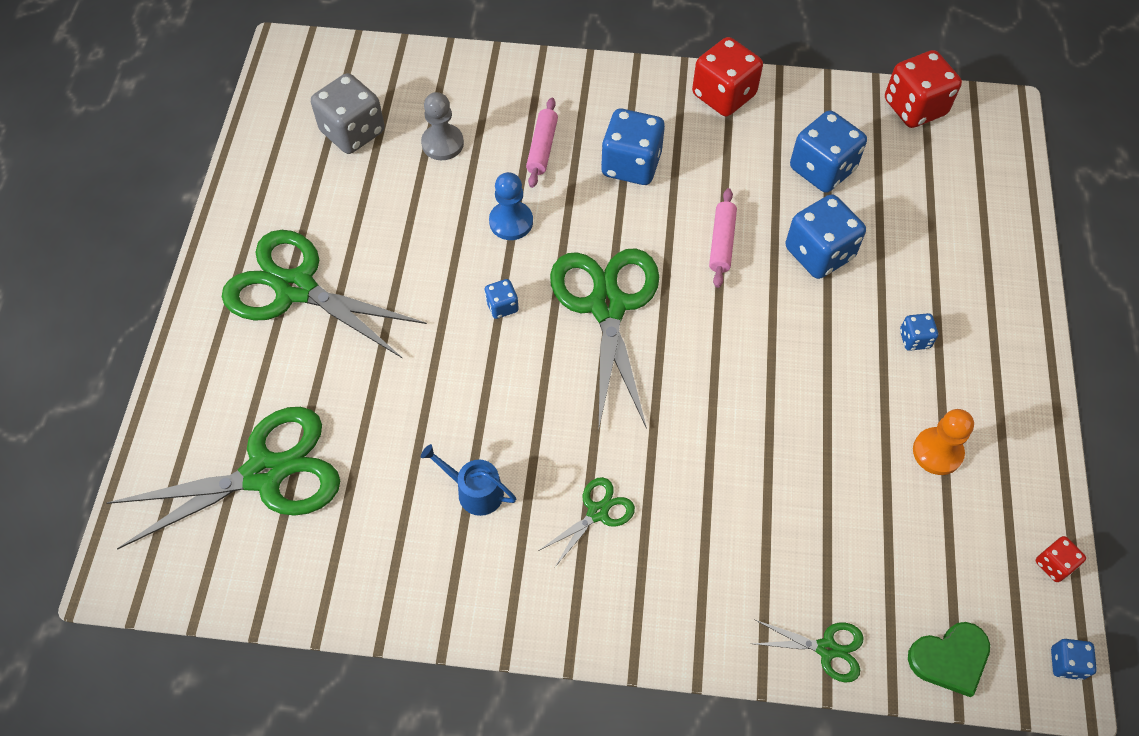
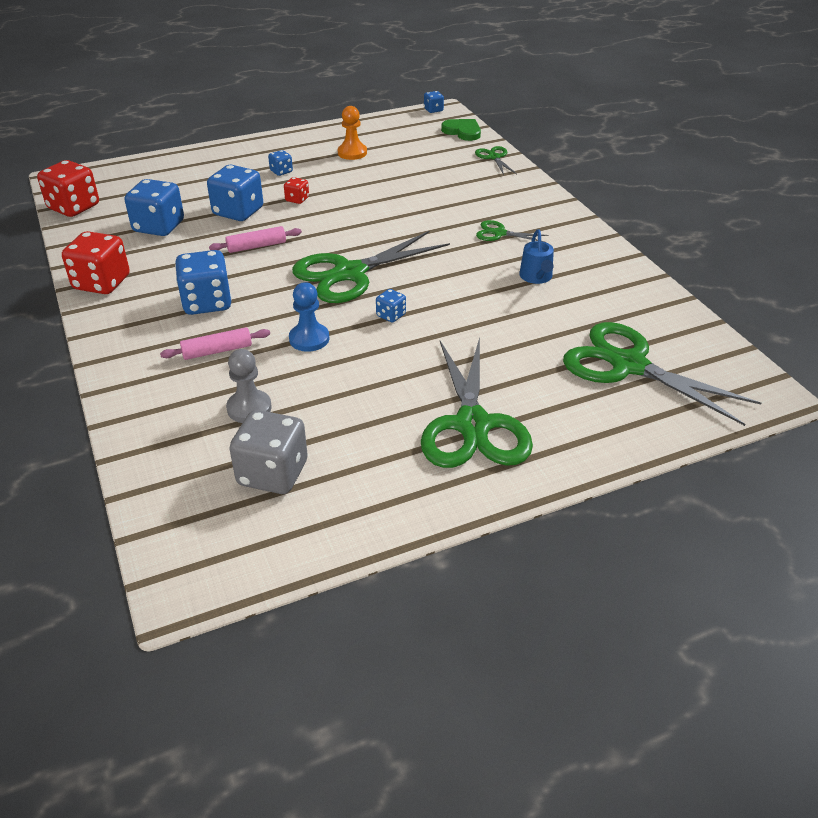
camera: 120 degrees left, 20 degrees down
red dice [1036,536,1086,582] -> red dice moved to [284,177,309,204]

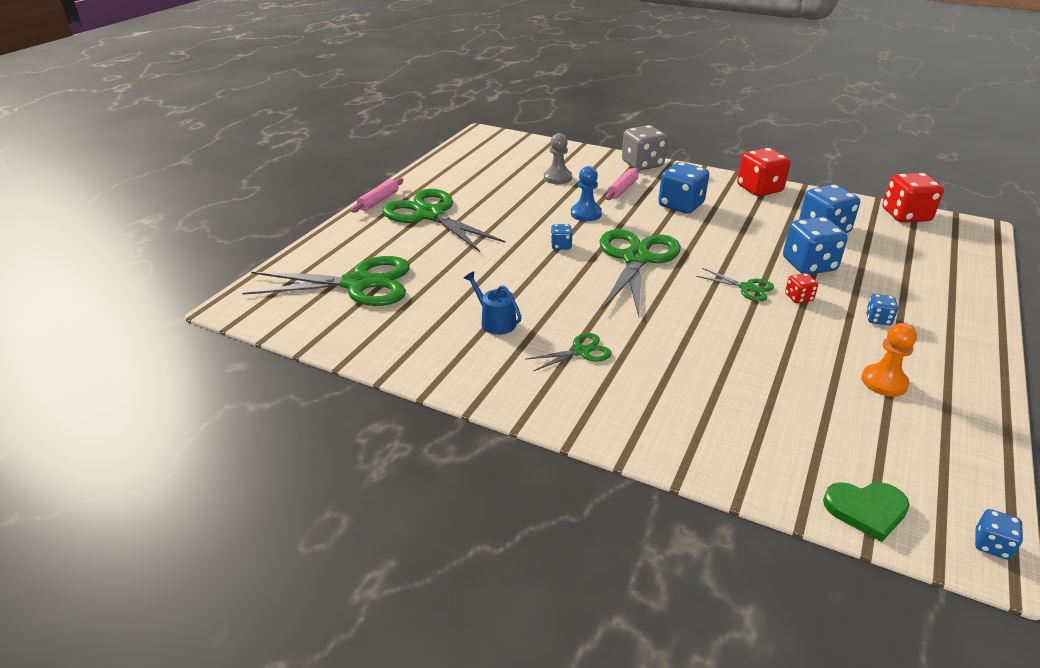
camera: 140 degrees right, 5 degrees down
pink rolling pin [209,226,302,253] -> pink rolling pin moved to [351,178,403,213]
grey dice [229,410,308,494] -> grey dice moved to [622,125,668,170]
green scissors [475,146,517,175] -> green scissors moved to [696,268,774,302]

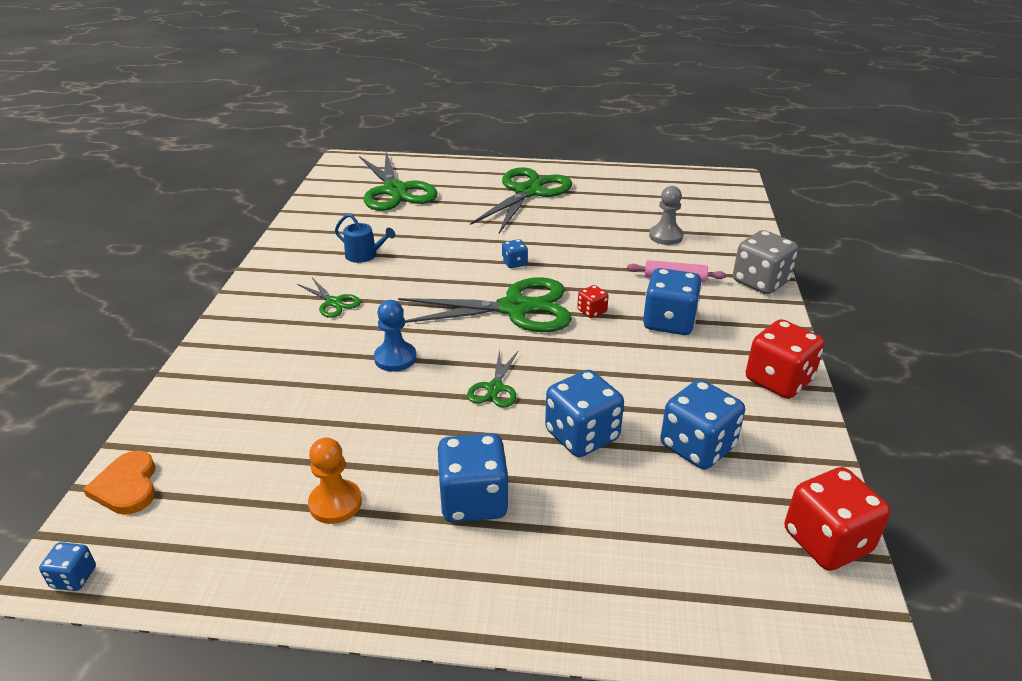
camera: 70 degrees right, 0 degrees up
pink rolling pin [351,178,403,213] -> none
blue watering can [464,271,521,335] -> blue watering can turned 90 degrees clockwise [335,214,395,263]
blue pawn [571,166,602,221] -> blue pawn moved to [374,300,417,372]
red dice [785,273,818,304] -> red dice moved to [577,285,609,318]
green heart [823,482,910,542] -> orange heart [83,451,155,515]
blue dice [866,294,898,325] -> blue dice [437,433,508,523], size x2.05

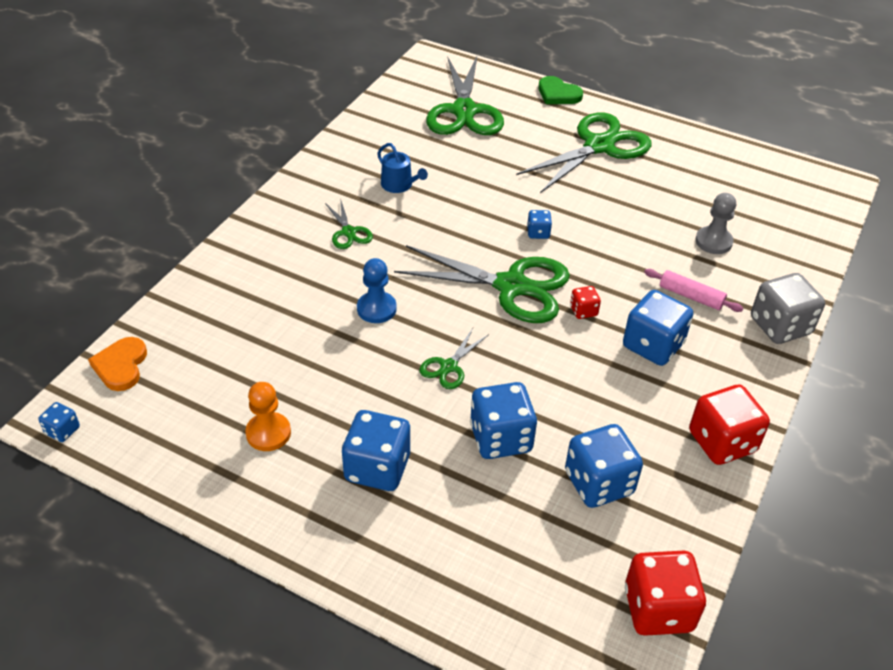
camera: 20 degrees right, 10 degrees up
none -> green heart [539,76,583,104]

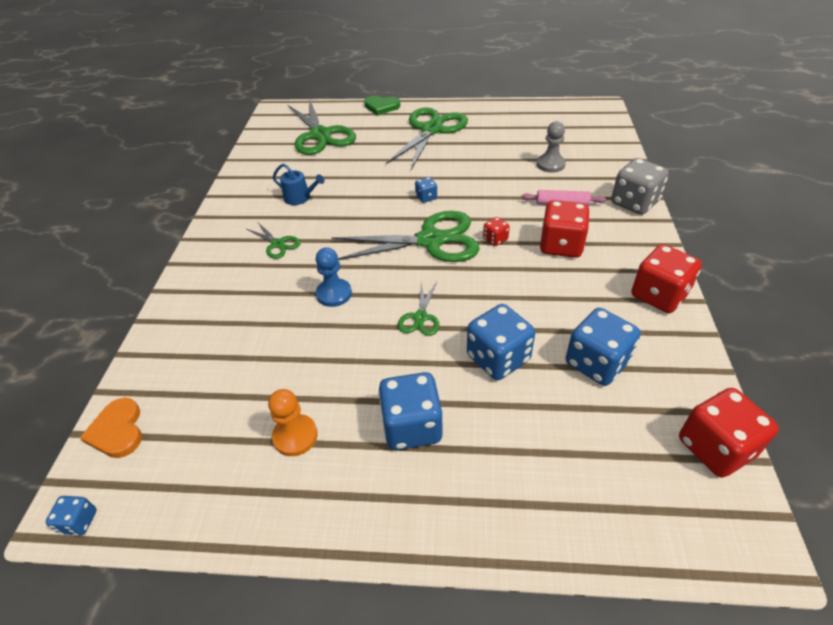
camera: 20 degrees left, 0 degrees up
blue dice [623,290,693,366] -> red dice [540,200,590,258]

